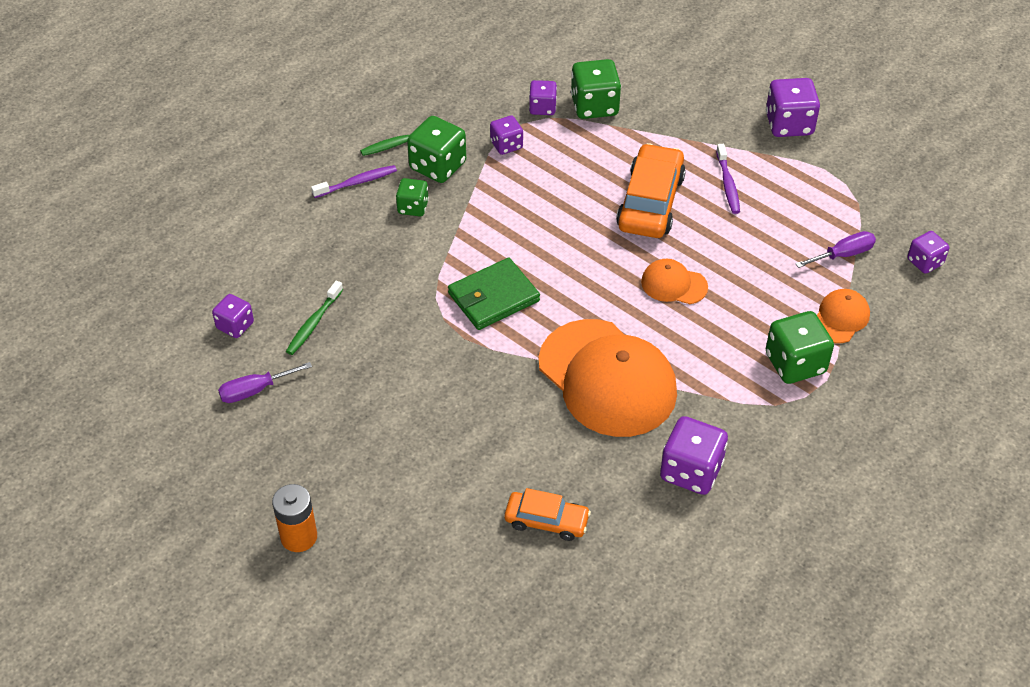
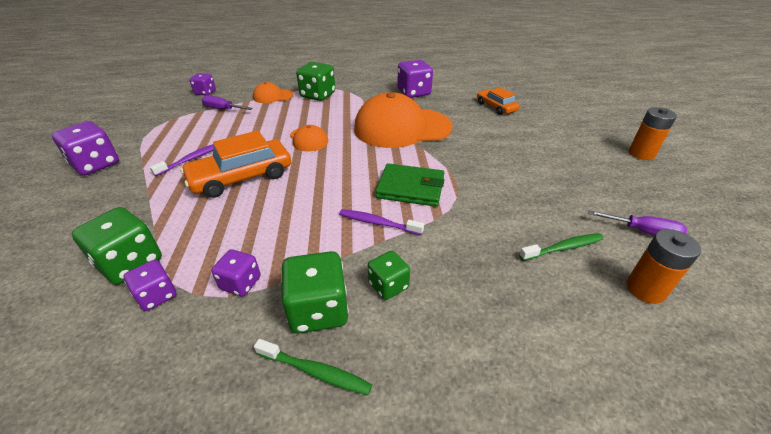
camera: 135 degrees left, 10 degrees down
purple dice [212,294,254,338] -> orange battery [626,229,701,304]
purple toothbrush [311,165,397,198] -> purple toothbrush moved to [339,209,424,235]
orange cap [539,319,677,437] -> orange cap turned 105 degrees counterclockwise [354,92,453,148]

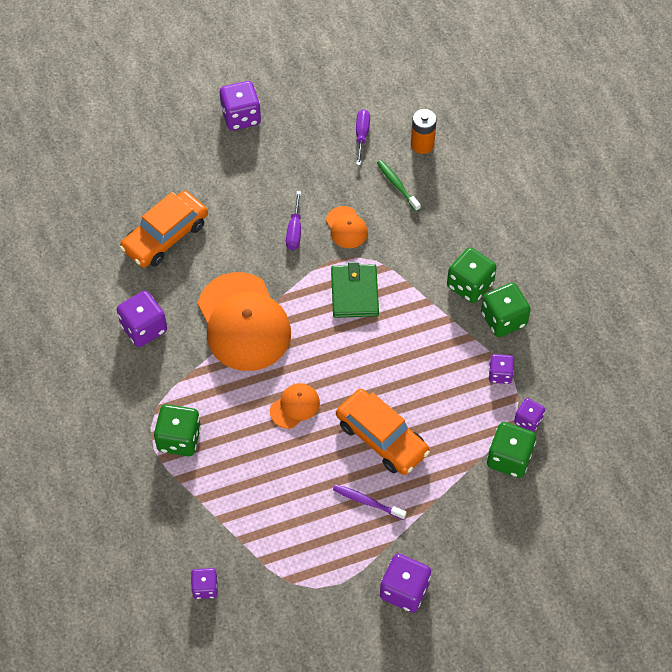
camera: 105 degrees left, 20 degrees up
purple screwdriver [202,95,253,110] -> purple screwdriver moved to [286,191,301,250]
orange cap [253,82,293,103] -> orange cap moved to [326,206,368,248]
green toothbrush [254,339,372,395] -> none
purple toothbrush [339,209,424,235] -> none
green dice [368,251,410,300] -> green dice [447,247,497,303], size x1.66
orange car [477,87,520,115] -> orange car [120,191,208,267], size x1.68
orange battery [629,107,677,160] -> purple dice [220,81,261,130]

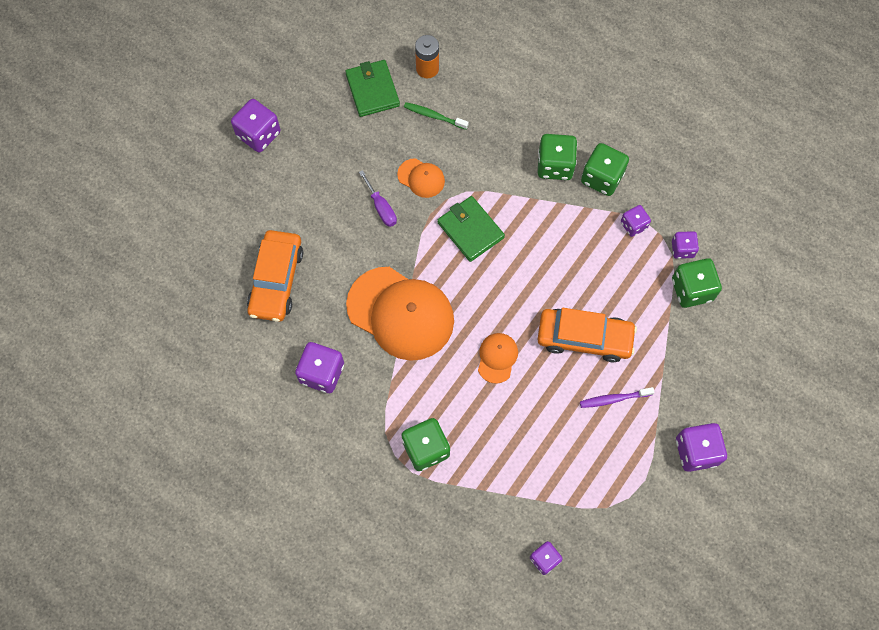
camera: 35 degrees left, 10 degrees up
purple screwdriver [356,109,370,165] -> green wallet [345,60,400,117]

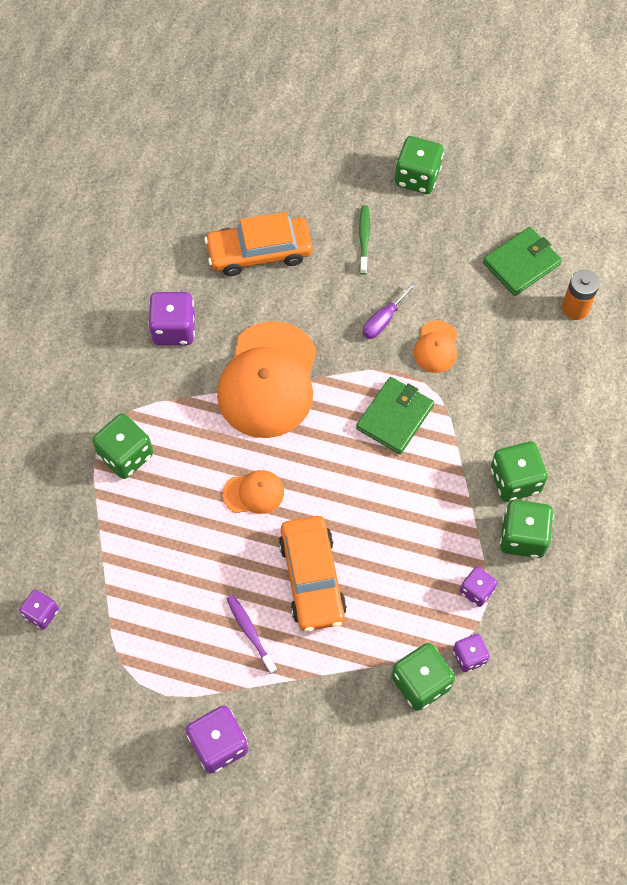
camera: 70 degrees right, 5 degrees down
purple dice [231,99,281,152] -> green dice [395,136,443,194]
green toothbrush [404,102,469,130] -> green toothbrush moved to [359,205,370,275]

